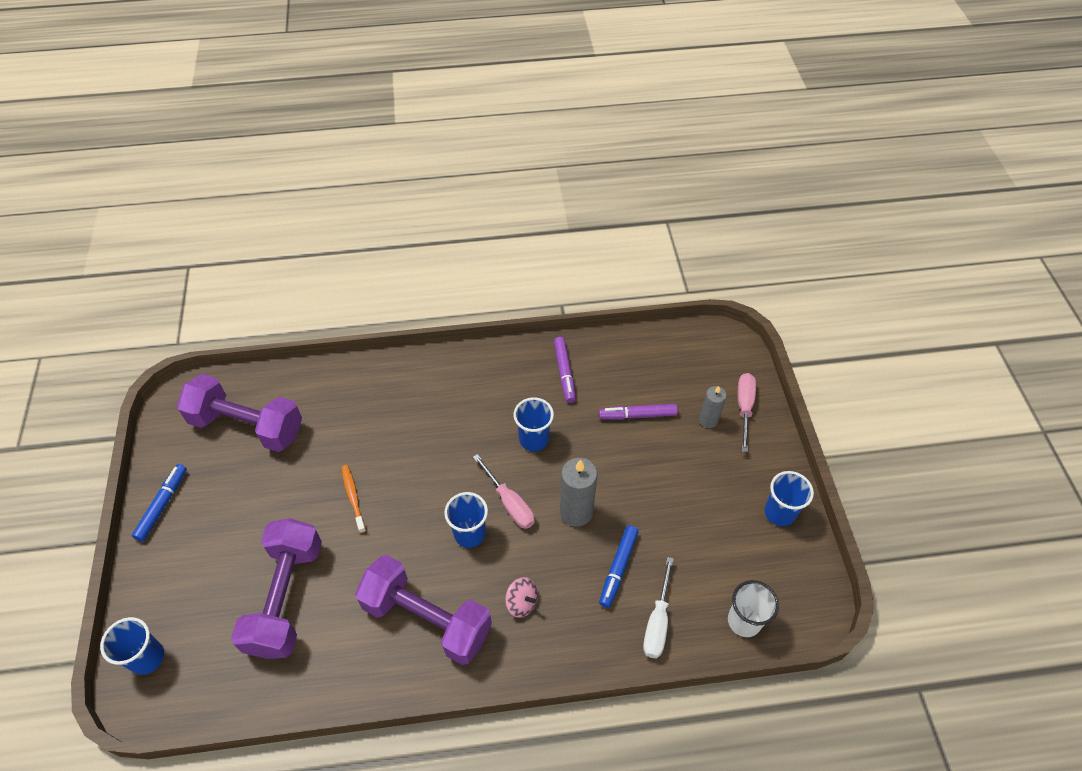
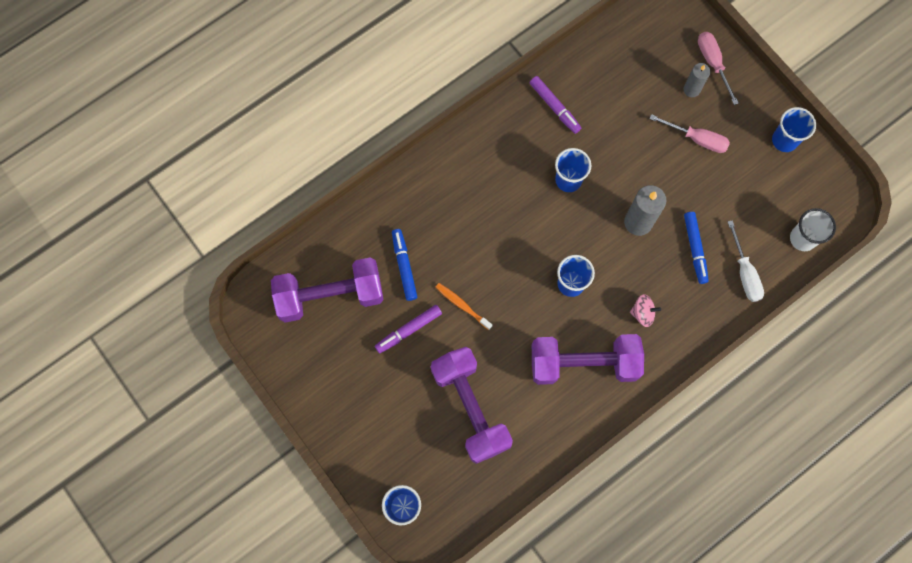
camera: 30 degrees left, 20 degrees up
blue marker [132,464,187,541] -> blue marker moved to [392,229,417,301]
pink screwdriver [473,454,535,529] -> pink screwdriver moved to [649,114,730,153]
purple marker [599,404,678,420] -> purple marker moved to [375,305,442,354]

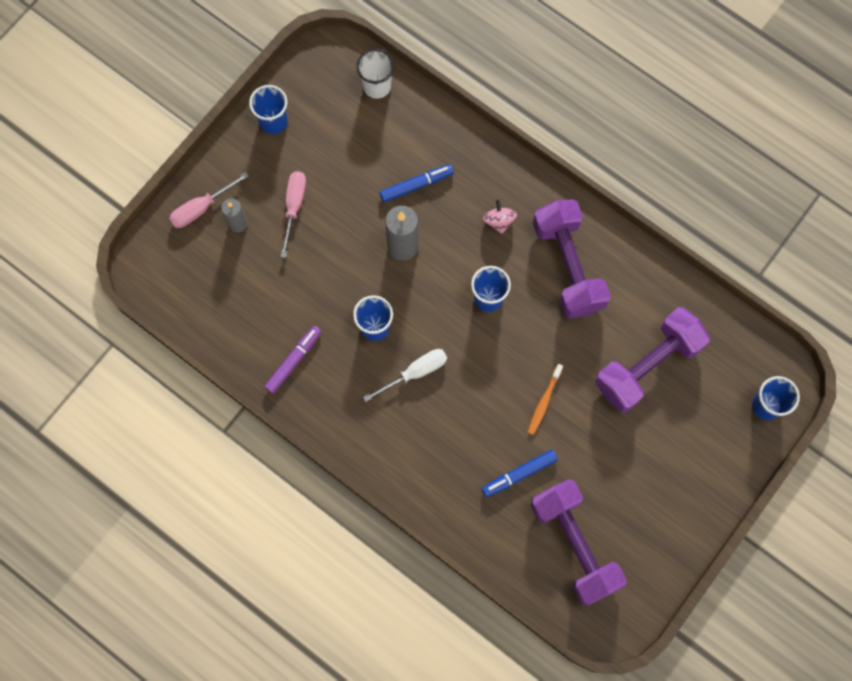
camera: 105 degrees left, 0 degrees up
purple marker [375,305,442,354] -> none
white screwdriver [728,220,764,302] -> white screwdriver moved to [363,349,447,402]

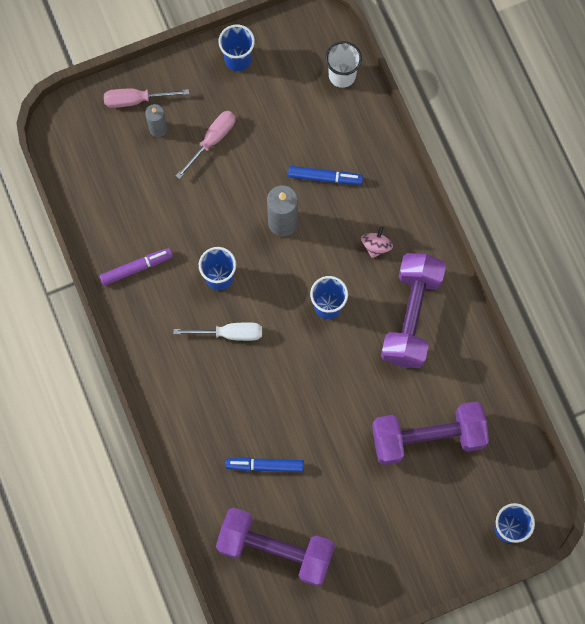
camera: 30 degrees right, 0 degrees up
orange toothbrush [528,364,563,435] -> none
purple dumbbell [531,479,627,606] -> purple dumbbell turned 75 degrees counterclockwise [216,508,335,586]

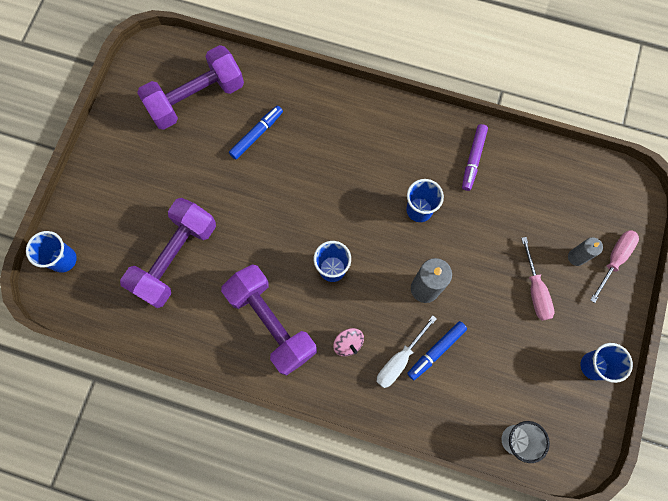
camera: 130 degrees right, 0 degrees up
white screwdriver [174,322,262,341] -> white screwdriver moved to [376,315,437,388]

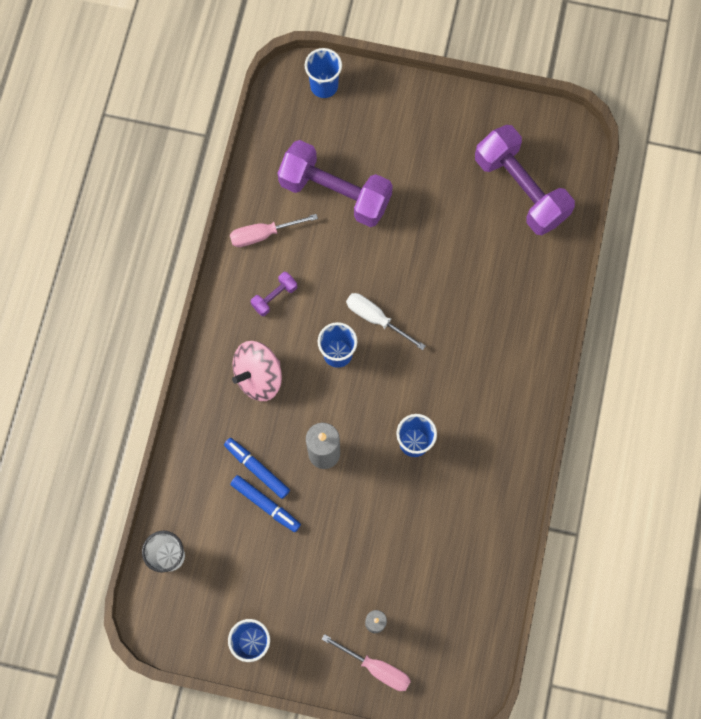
camera: 85 degrees right, 0 degrees up
purple dumbbell [221,264,317,375] -> purple dumbbell [251,272,297,316], size x0.43
blue marker [229,105,283,159] -> blue marker moved to [230,475,301,532]
pink spinning top [333,328,364,356] -> pink spinning top [232,341,282,401], size x1.78
white screwdriver [376,315,437,388] -> white screwdriver moved to [346,293,426,350]
purple marker [462,124,488,191] -> none
pink screwdriver [521,237,554,321] -> pink screwdriver moved to [230,214,318,247]

